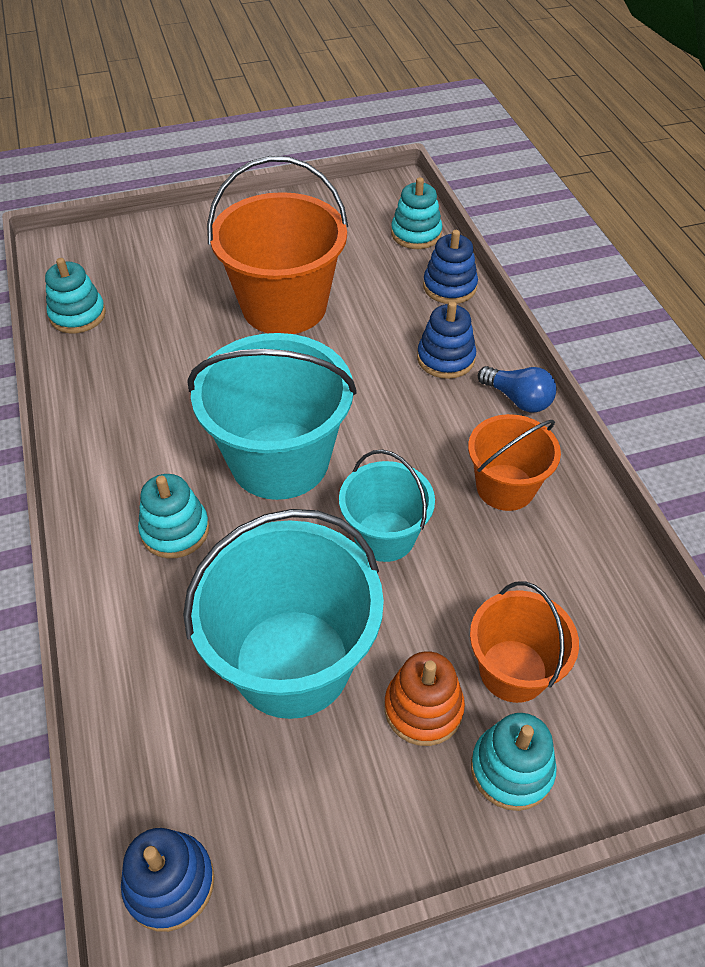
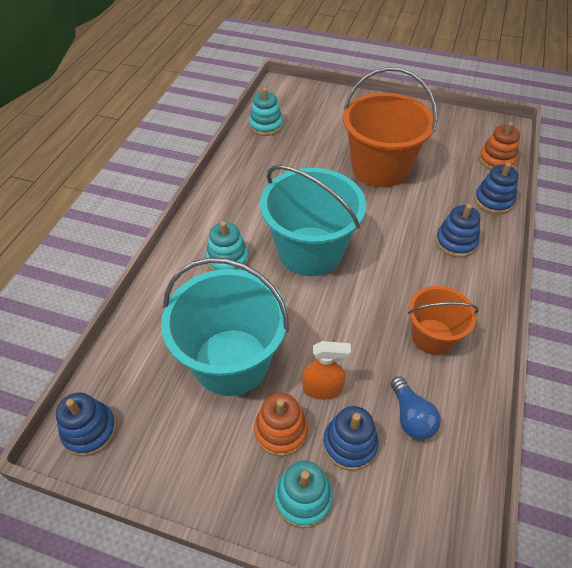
camera: 35 degrees right, 0 degrees up
turquoise bucket [339,449,435,562] -> none
turquoise stacking toy [391,177,442,249] -> orange stacking toy [479,122,520,170]
orange bucket [470,581,579,703] -> blue stacking toy [323,406,379,471]
blue light bulb [478,366,557,413] -> blue light bulb moved to [391,376,441,440]
none -> orange spray bottle [302,341,351,400]

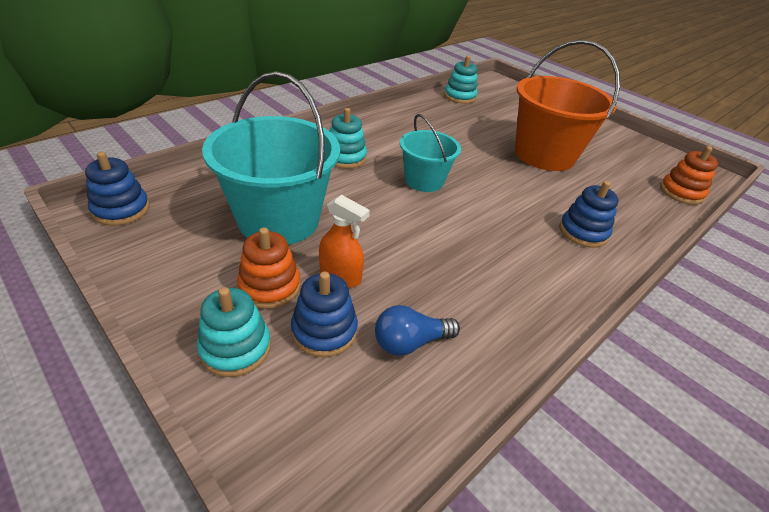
camera: 25 degrees right, 10 degrees down
turquoise bucket [260,165,366,276] -> turquoise bucket [400,114,461,192], size x0.57
blue light bulb [391,376,441,440] -> blue light bulb turned 60 degrees clockwise [375,305,460,356]
orange bucket [408,286,478,355] -> none
blue stacking toy [474,163,519,214] -> none

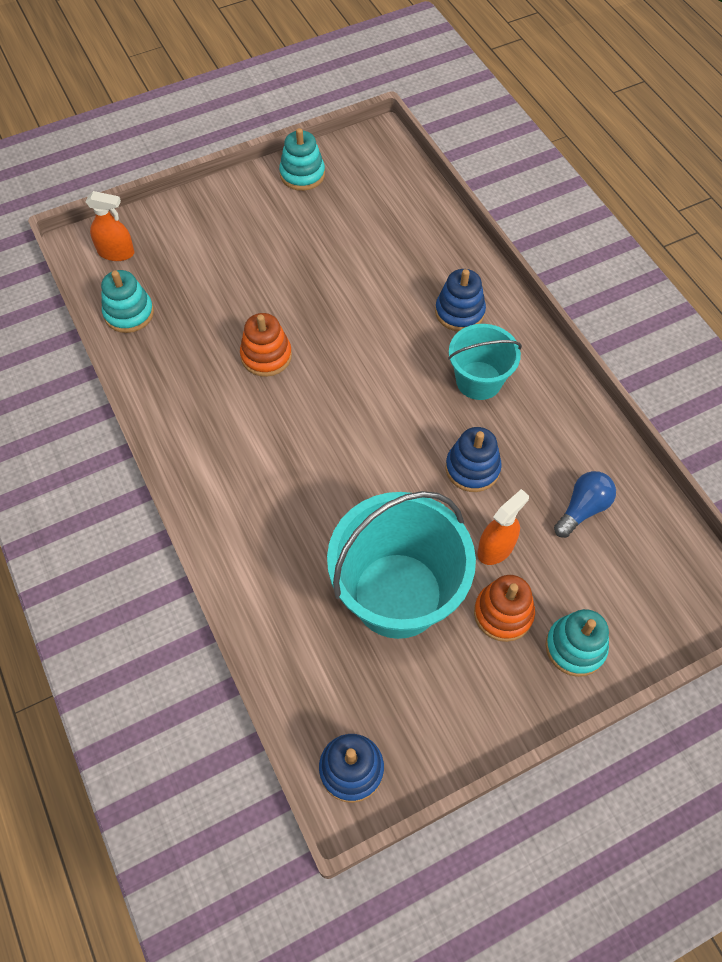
camera: 70 degrees left, 20 degrees up
blue stacking toy [291,272,358,357] -> blue stacking toy moved to [446,427,502,492]
turquoise stacking toy [329,108,367,169] -> turquoise stacking toy moved to [279,128,325,191]
blue light bulb [375,305,460,356] -> blue light bulb turned 135 degrees counterclockwise [554,471,616,538]
turquoise bucket [400,114,461,192] -> turquoise bucket moved to [448,324,522,400]
orange bucket [515,40,620,171] -> none
orange stacking toy [660,146,718,205] -> orange stacking toy moved to [240,313,292,377]
none -> orange spray bottle [86,191,135,261]

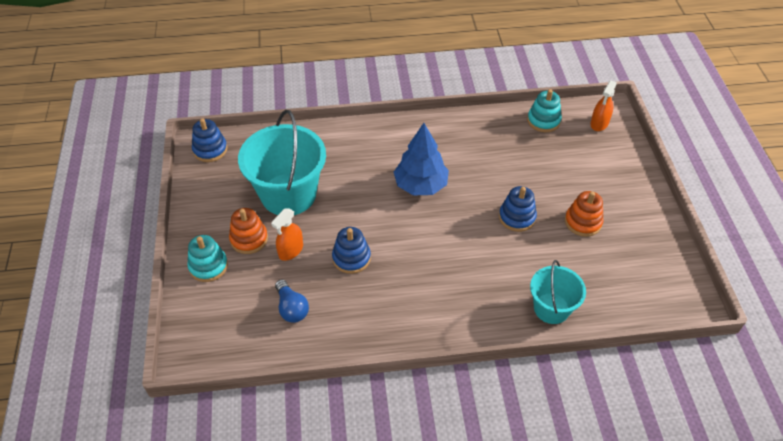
camera: 110 degrees right, 10 degrees down
orange stacking toy [240,313,292,377] -> orange stacking toy moved to [565,191,604,237]
turquoise stacking toy [279,128,325,191] -> none
blue stacking toy [435,269,486,331] -> blue stacking toy moved to [499,186,537,232]
turquoise bucket [448,324,522,400] -> turquoise bucket moved to [530,260,586,324]
orange spray bottle [477,489,529,565] -> orange spray bottle turned 60 degrees clockwise [271,208,303,261]
none -> blue tree [394,123,449,195]

